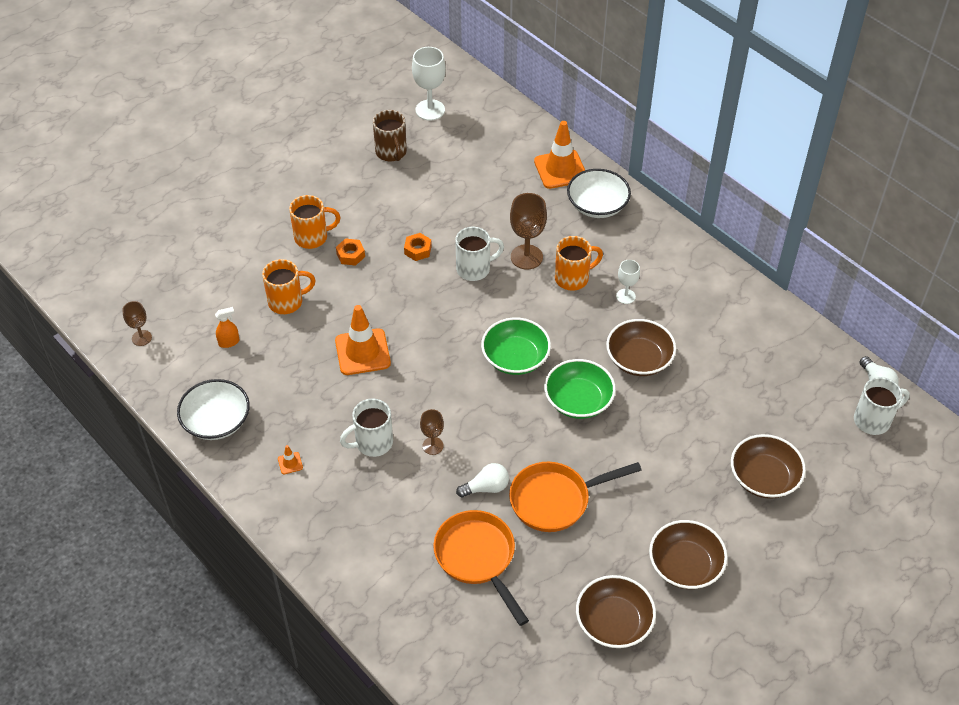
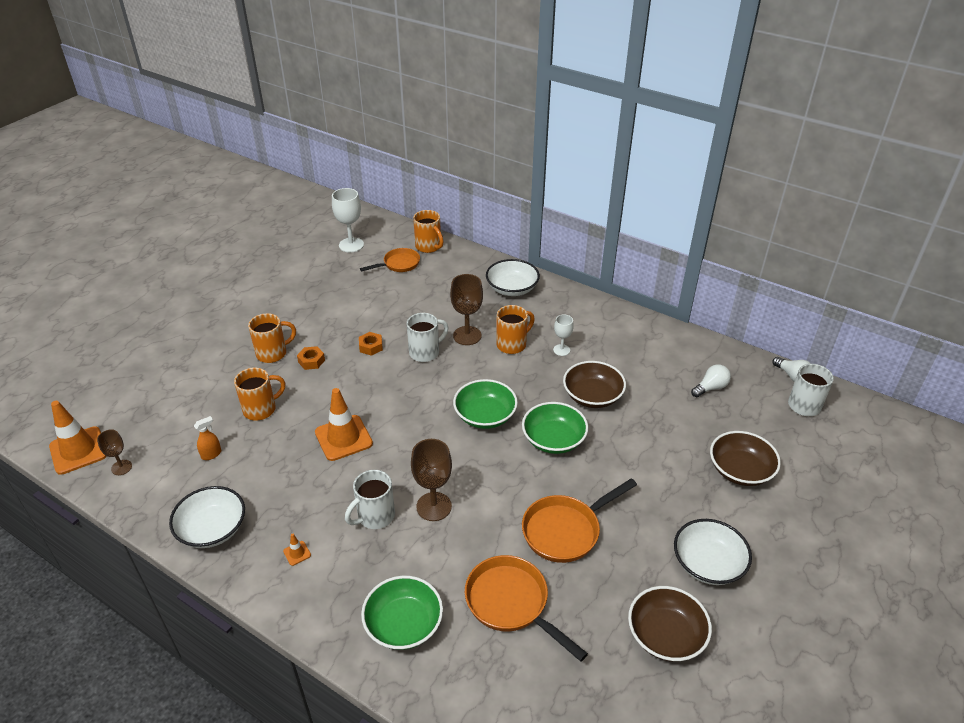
camera: 15 degrees left, 10 degrees down
brown mug [373,110,407,161] -> none
brown goblet [420,409,444,455] -> brown goblet [411,439,452,521], size x1.71
white light bulb [456,463,509,497] -> white light bulb moved to [691,364,731,397]
orange traffic cone [534,121,585,189] -> orange traffic cone moved to [49,401,107,475]
brown bowl [649,520,728,589] -> white bowl [674,519,752,585]
none -> orange pan [360,248,420,272]
none -> green bowl [361,576,443,650]
none -> orange mug [413,210,444,253]

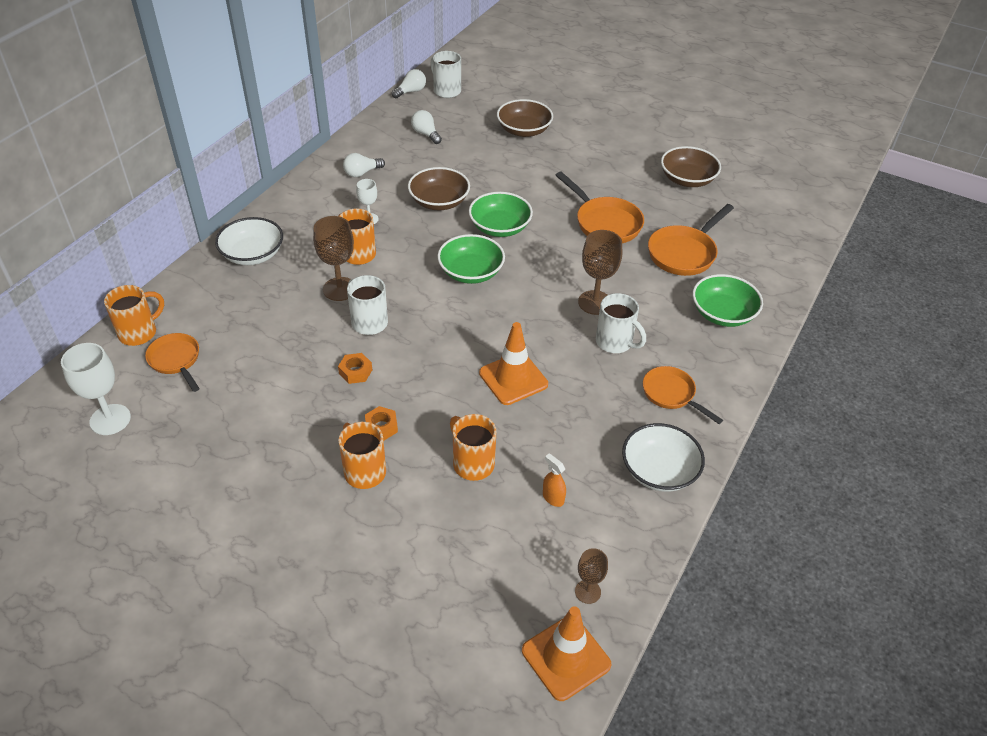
camera: 95 degrees left, 5 degrees up
orange traffic cone [283,534,311,566] -> orange pan [643,366,723,424]
white bowl [674,519,752,585] -> none
none -> white light bulb [343,153,385,177]

